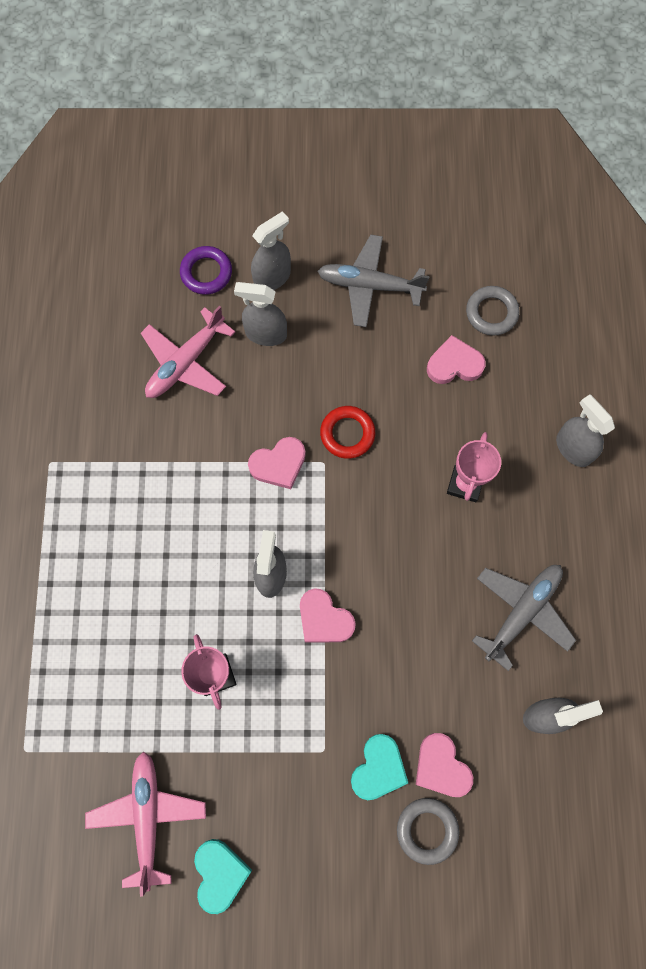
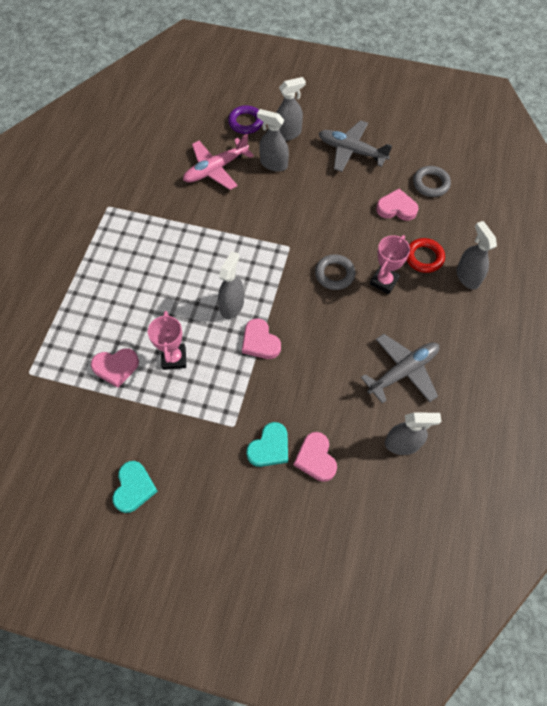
camera: 15 degrees right, 10 degrees down
pink plane [85,752,206,897] -> none
pink heart [248,437,306,489] -> pink heart moved to [91,348,139,388]
red ring [320,406,375,459] -> red ring moved to [406,238,445,273]
grey ring [397,798,459,865] -> grey ring moved to [315,254,355,290]

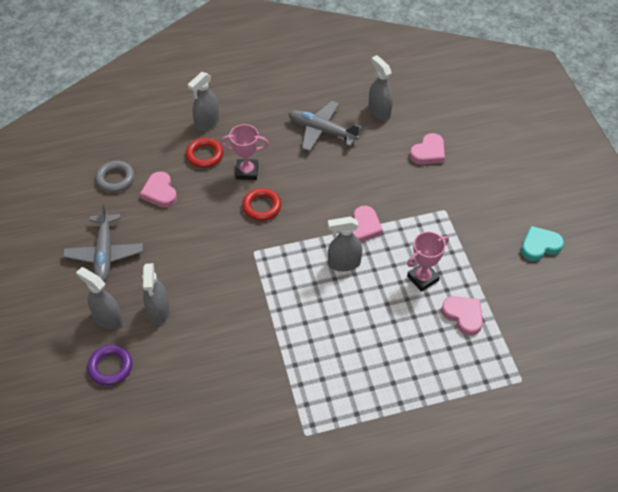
camera: 120 degrees left, 10 degrees down
pink plane [183,134,254,190] -> none
turquoise heart [246,422,288,467] -> none
grey ring [315,254,355,290] -> red ring [242,188,282,221]

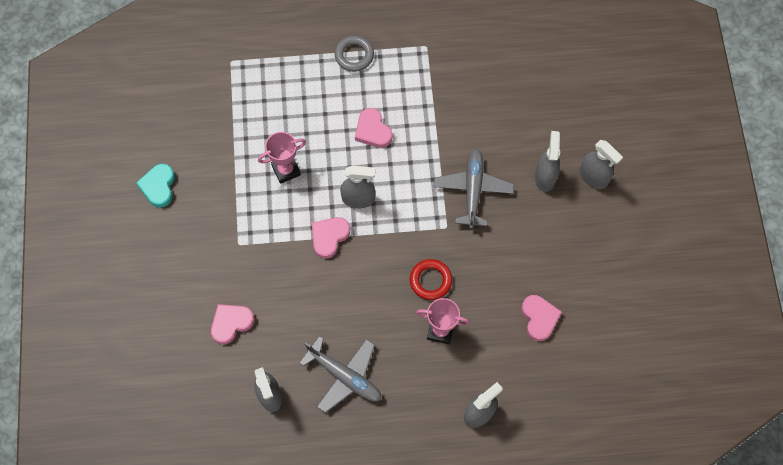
camera: 170 degrees left, 15 degrees up
grey plane [63,203,143,282] -> grey plane moved to [434,148,514,229]
purple ring [87,345,133,386] -> none
grey ring [96,161,134,192] -> grey ring moved to [334,36,374,72]
red ring [186,138,223,168] -> none
pink heart [441,296,483,336] -> pink heart moved to [355,108,392,148]
turquoise heart [521,226,564,261] -> turquoise heart turned 105 degrees clockwise [136,164,175,208]

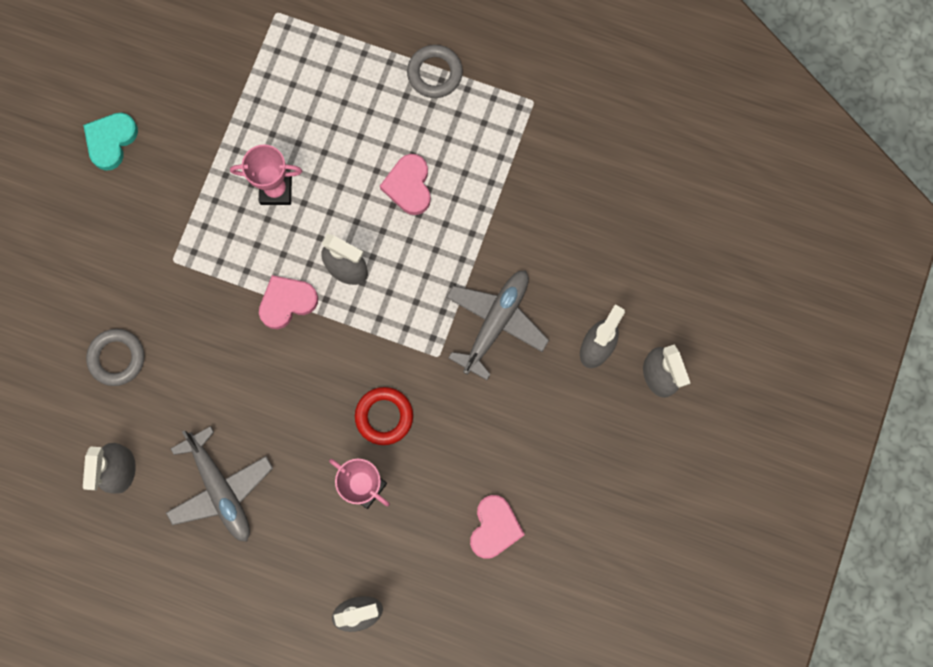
camera: 25 degrees right, 10 degrees up
pink heart [211,304,254,345] -> grey ring [86,329,144,386]

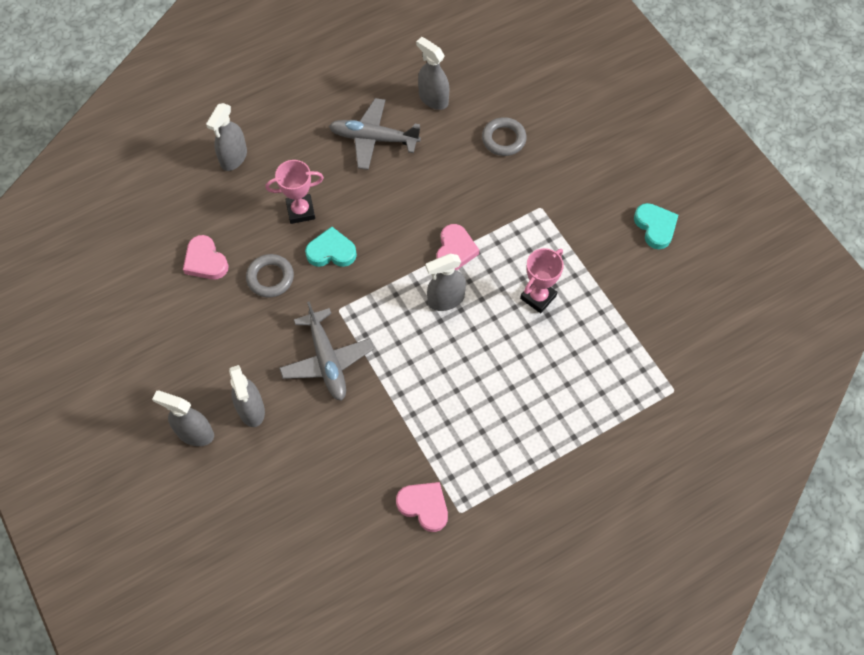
camera: 130 degrees right, 15 degrees down
red ring [355,387,413,445] -> turquoise heart [305,227,357,267]
pink heart [380,154,431,215] -> pink heart moved to [396,482,448,532]
grey ring [407,45,463,98] -> grey ring moved to [246,254,294,297]

